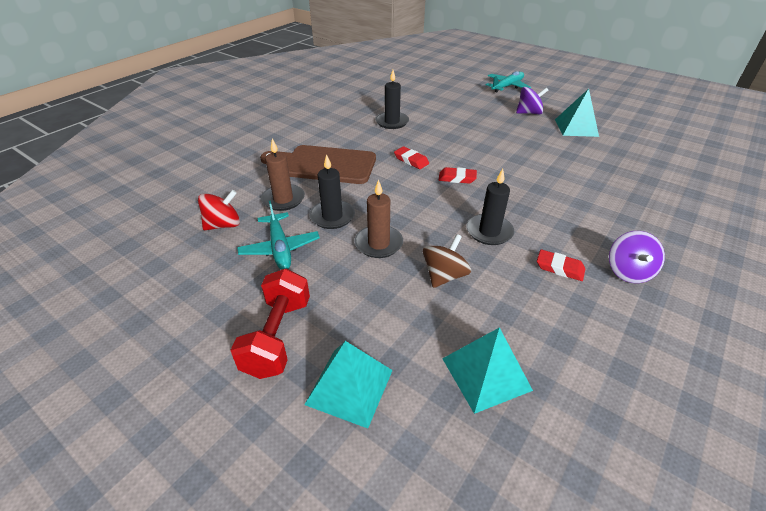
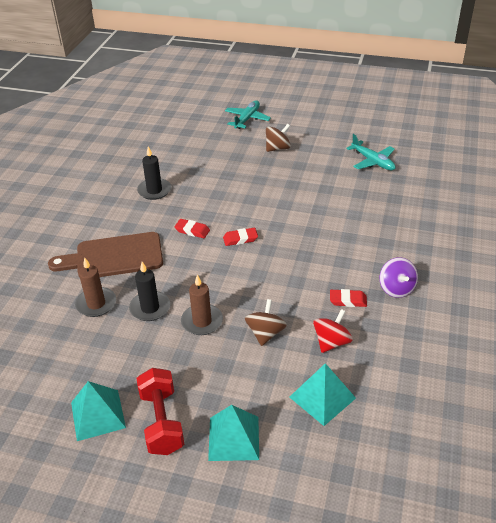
camera: 20 degrees left, 0 degrees up
red spinning top [198,190,240,230] -> red spinning top moved to [313,309,353,353]
turquoise plane [237,200,320,270] -> turquoise plane moved to [346,134,396,170]
black candle [466,169,514,245] -> none
purple spinning top [516,87,548,114] -> brown spinning top [266,124,291,152]
turquoise pyramid [555,89,599,137] -> turquoise pyramid moved to [71,381,126,441]

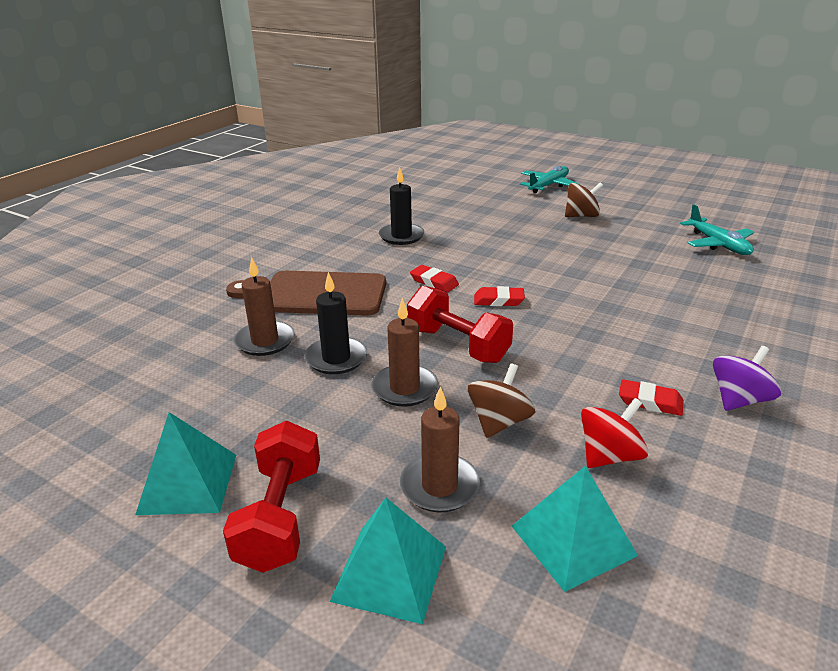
camera: 15 degrees right, 10 degrees down
purple spinning top [380,257,418,298] -> purple spinning top turned 135 degrees counterclockwise [713,346,781,411]
none -> brown candle [400,386,480,513]
none -> red dumbbell [407,286,513,363]

